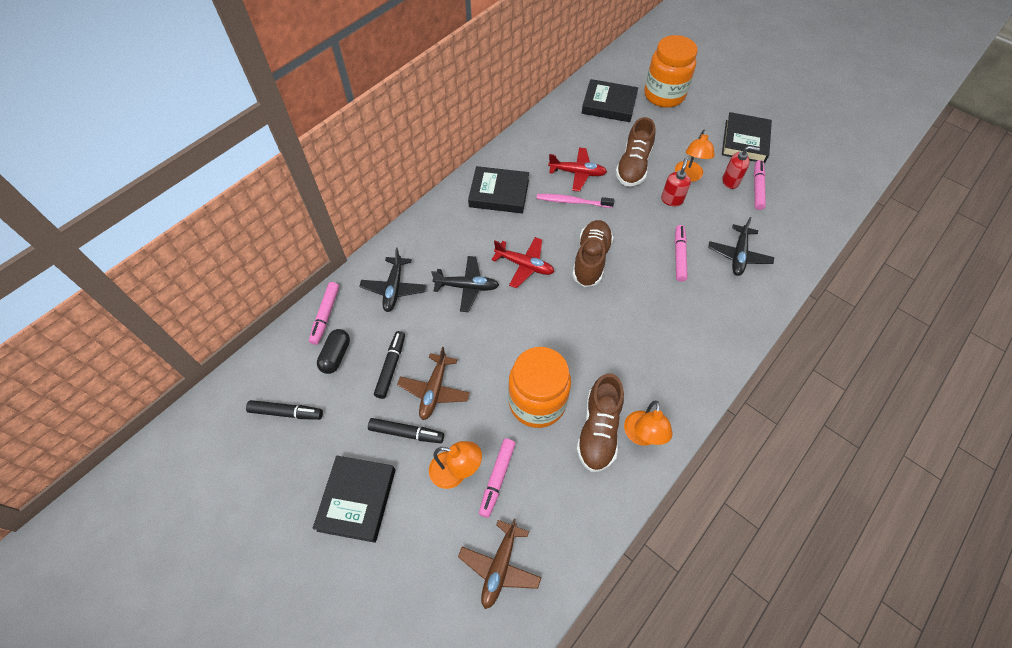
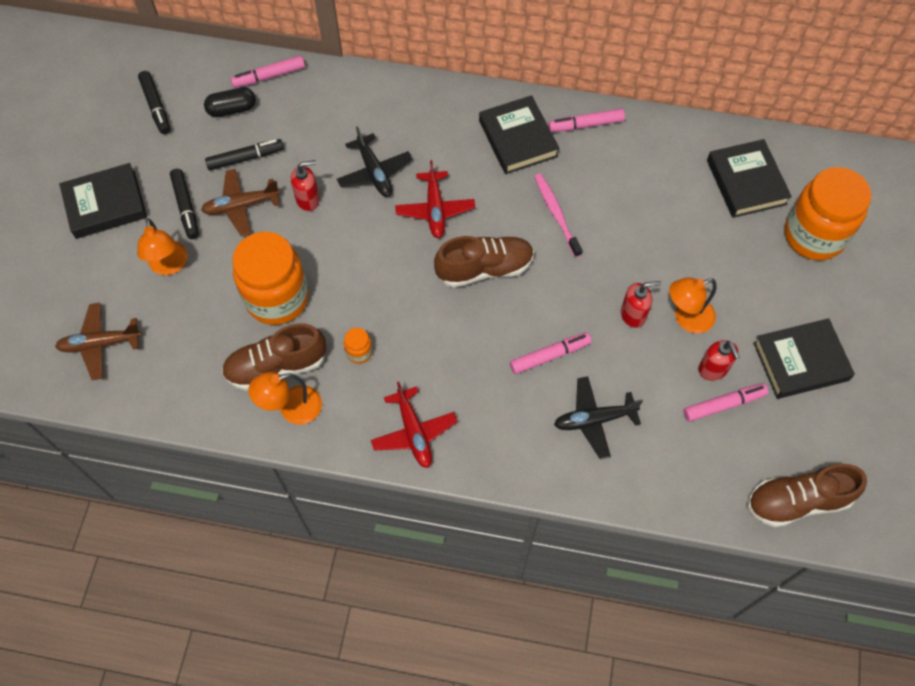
camera: 60 degrees right, 5 degrees up
black plane [359,248,427,312] -> none
pink marker [479,439,516,518] -> pink marker moved to [548,108,625,132]
red plane [548,147,607,192] -> red plane moved to [371,382,458,468]
brown shoe [615,117,655,186] -> brown shoe moved to [747,464,867,527]
none -> red soap dispenser [291,160,320,211]
none -> orange jar [344,328,373,364]

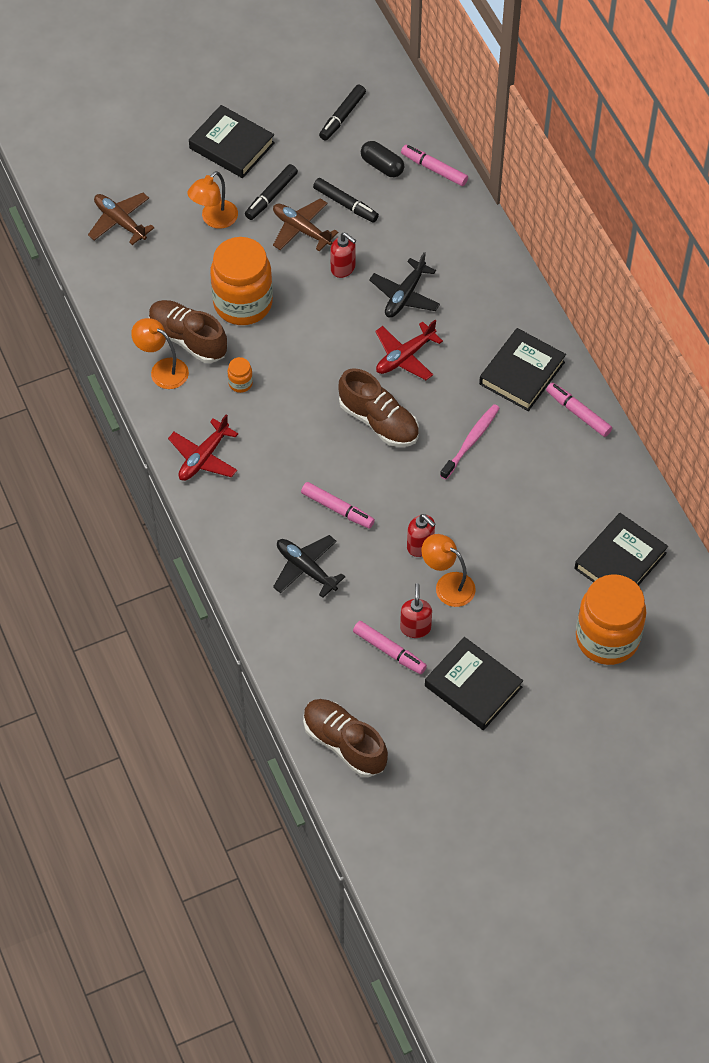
camera: 55 degrees right, 5 degrees down
red soap dispenser [698,340,740,381] -> red soap dispenser turned 150 degrees clockwise [400,583,432,638]

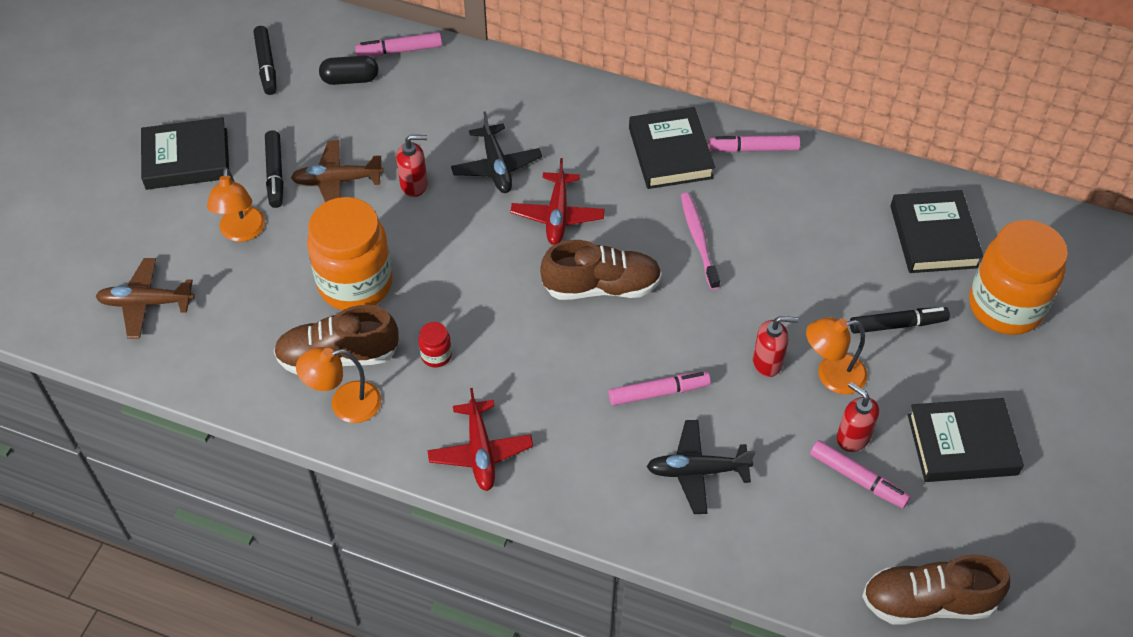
camera: 45 degrees left, 5 degrees down
orange jar [228,357,253,393] -> red jar [418,322,452,368]
black marker [313,178,379,223] -> black marker moved to [850,307,950,334]
pink marker [353,621,427,674] -> pink marker turned 45 degrees clockwise [810,440,911,508]

